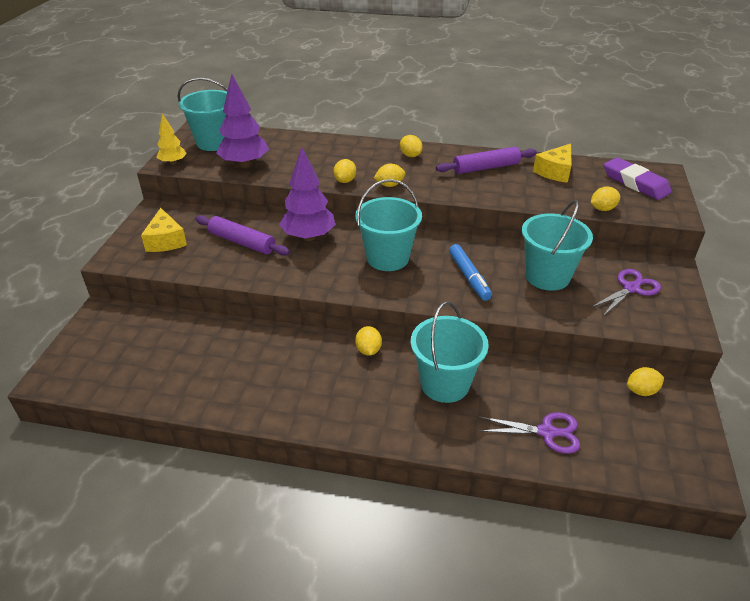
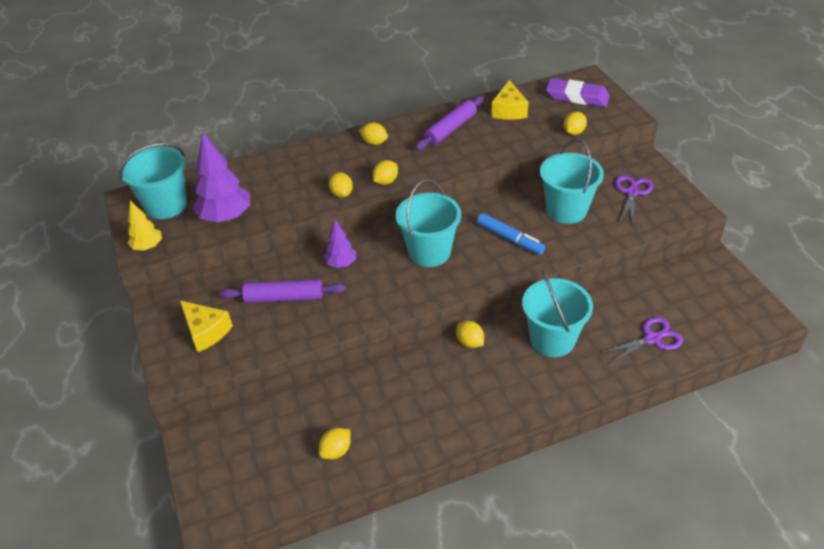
camera: 30 degrees left, 5 degrees up
purple tree [279,146,335,241] -> purple tree [324,220,356,268], size x0.57
yellow lemon [627,367,664,396] -> yellow lemon moved to [319,428,351,459]

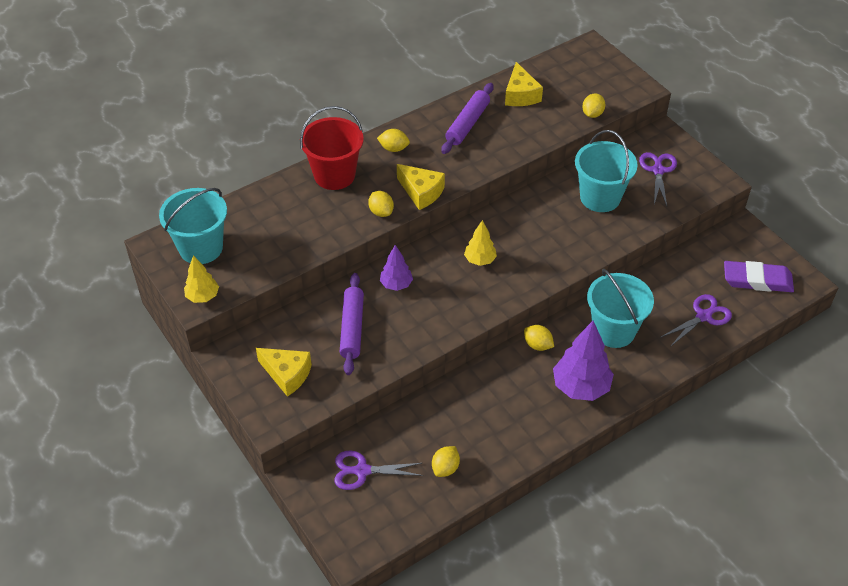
camera: 15 degrees left, 5 degrees up
purple tree [193,132,250,222] -> purple tree moved to [553,321,614,401]
purple rolling pin [219,279,346,303] -> purple rolling pin turned 75 degrees counterclockwise [340,273,364,375]
yellow lemon [373,160,398,185] -> yellow cheese [397,164,445,210]
turquoise bucket [395,179,461,267] -> yellow tree [464,220,497,266]
blue marker [477,213,545,255] -> none
purple eraser [546,78,610,107] -> purple eraser moved to [724,261,794,292]
none -> red bucket [300,106,364,190]
none -> purple scissors [334,450,423,490]

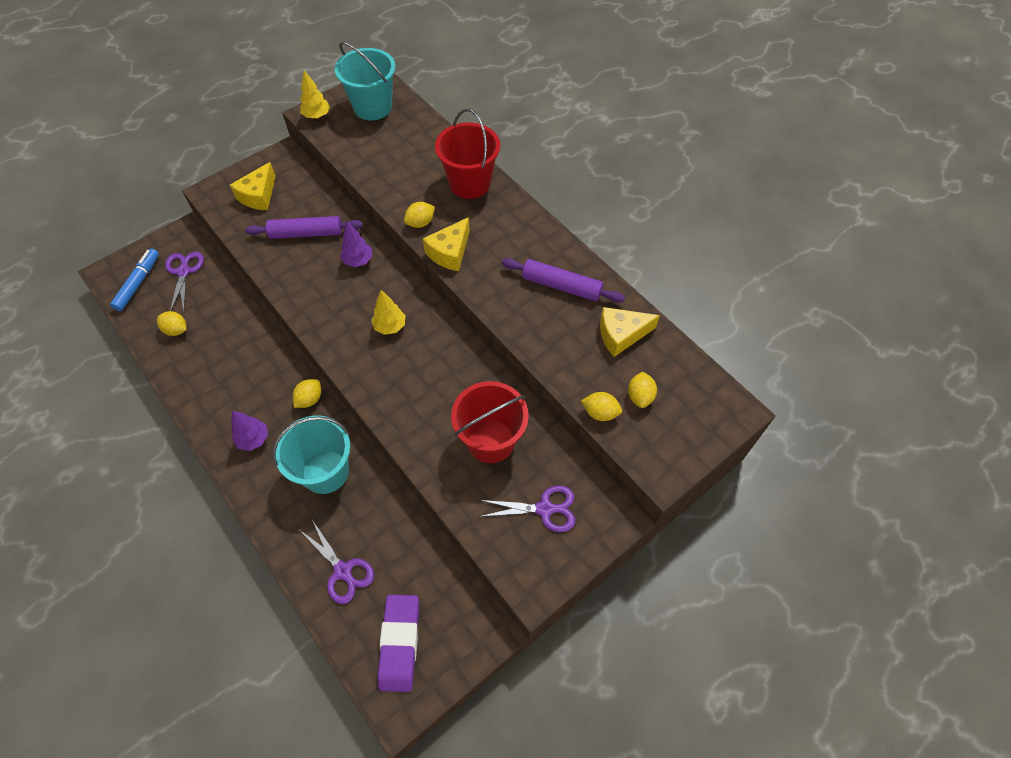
camera: 85 degrees right, 10 degrees up
yellow lemon [377,129,410,152] -> yellow lemon moved to [628,371,657,408]
purple tree [553,321,614,401] -> purple tree [231,411,268,451], size x0.57
turquoise bucket [575,130,638,212] -> red bucket [451,381,529,463]
none -> blue marker [110,249,159,311]

